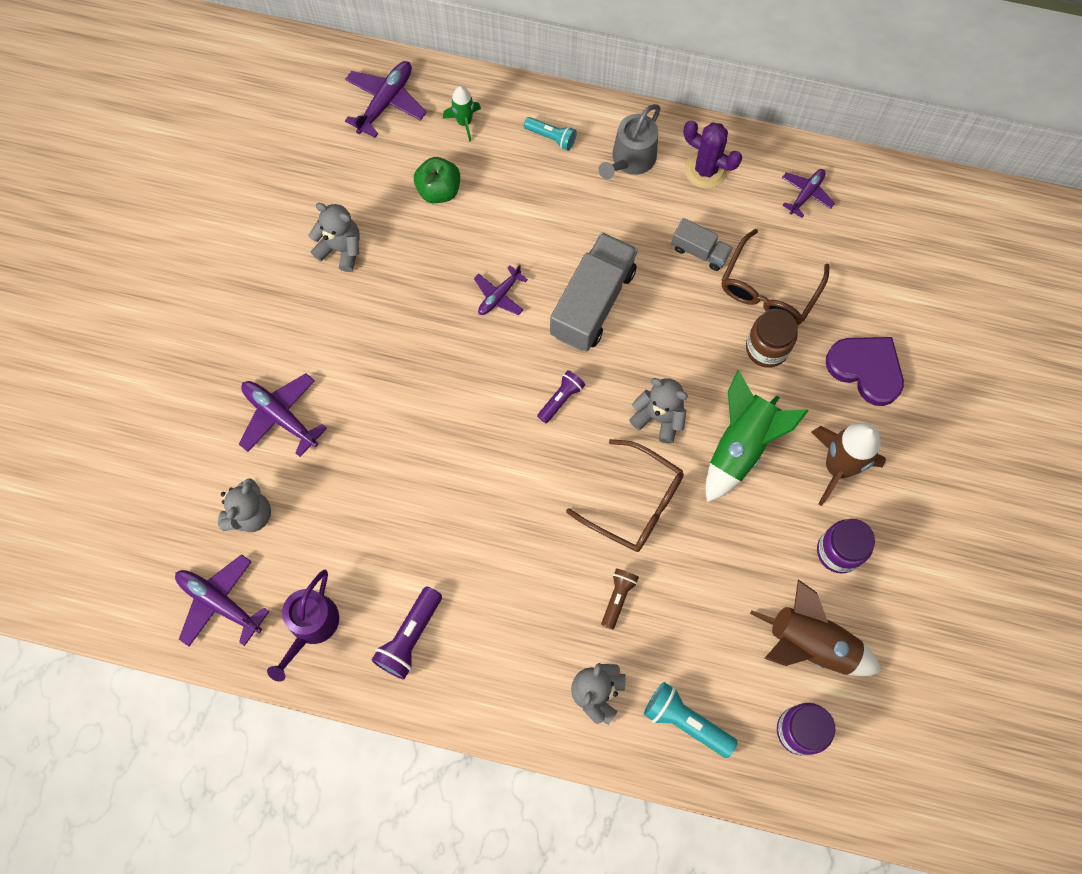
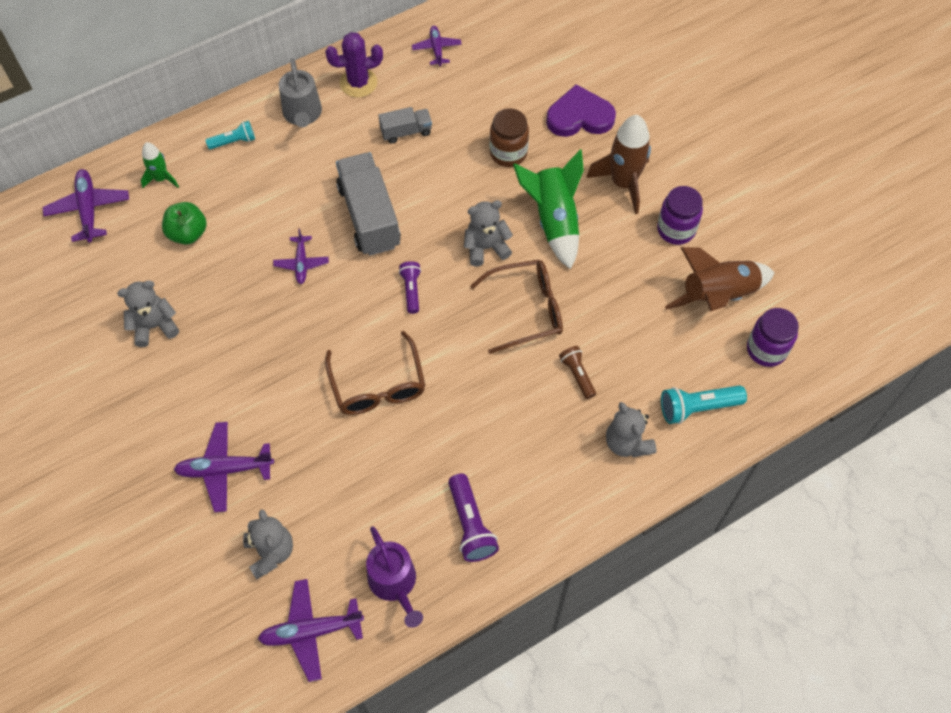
camera: 45 degrees left, 10 degrees down
brown glasses [721,229,829,325] -> brown glasses moved to [325,331,426,415]

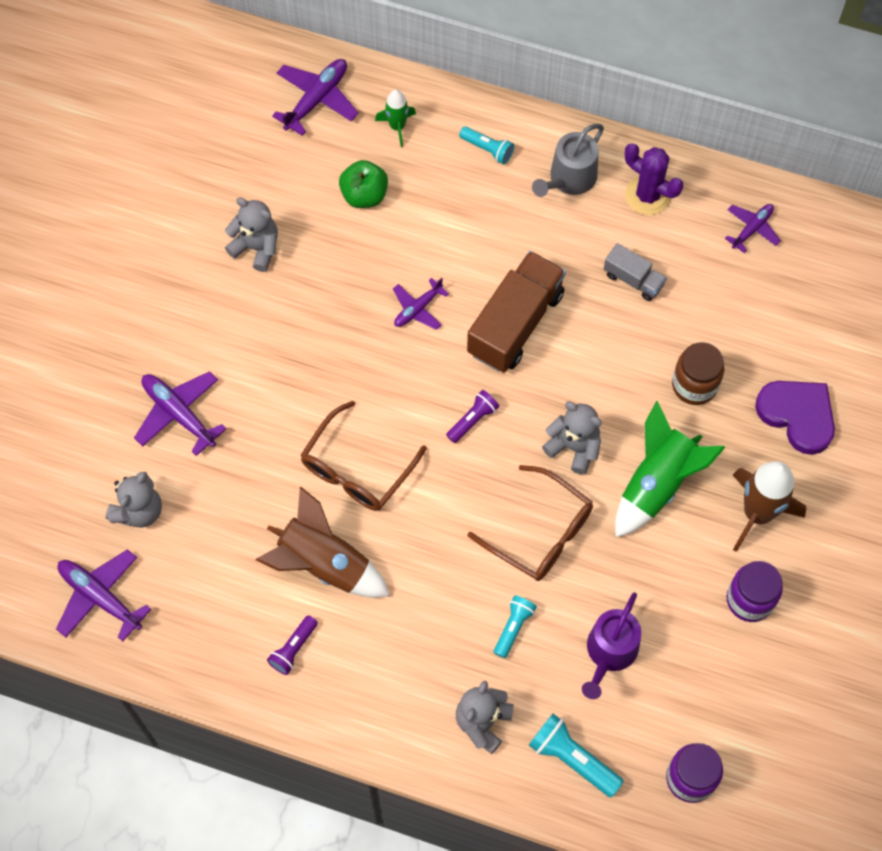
camera: 50 degrees right, 5 degrees up
grey truck [336,152,401,256] -> brown truck [467,251,566,372]
purple watering can [366,526,423,628] -> purple watering can moved to [582,592,641,699]
purple flashlight [448,474,499,562] -> purple flashlight [267,615,318,675], size x0.65
brown flashlight [559,346,596,399] -> turquoise flashlight [494,596,537,658]
brown rocket [665,247,775,311] -> brown rocket moved to [256,486,390,598]

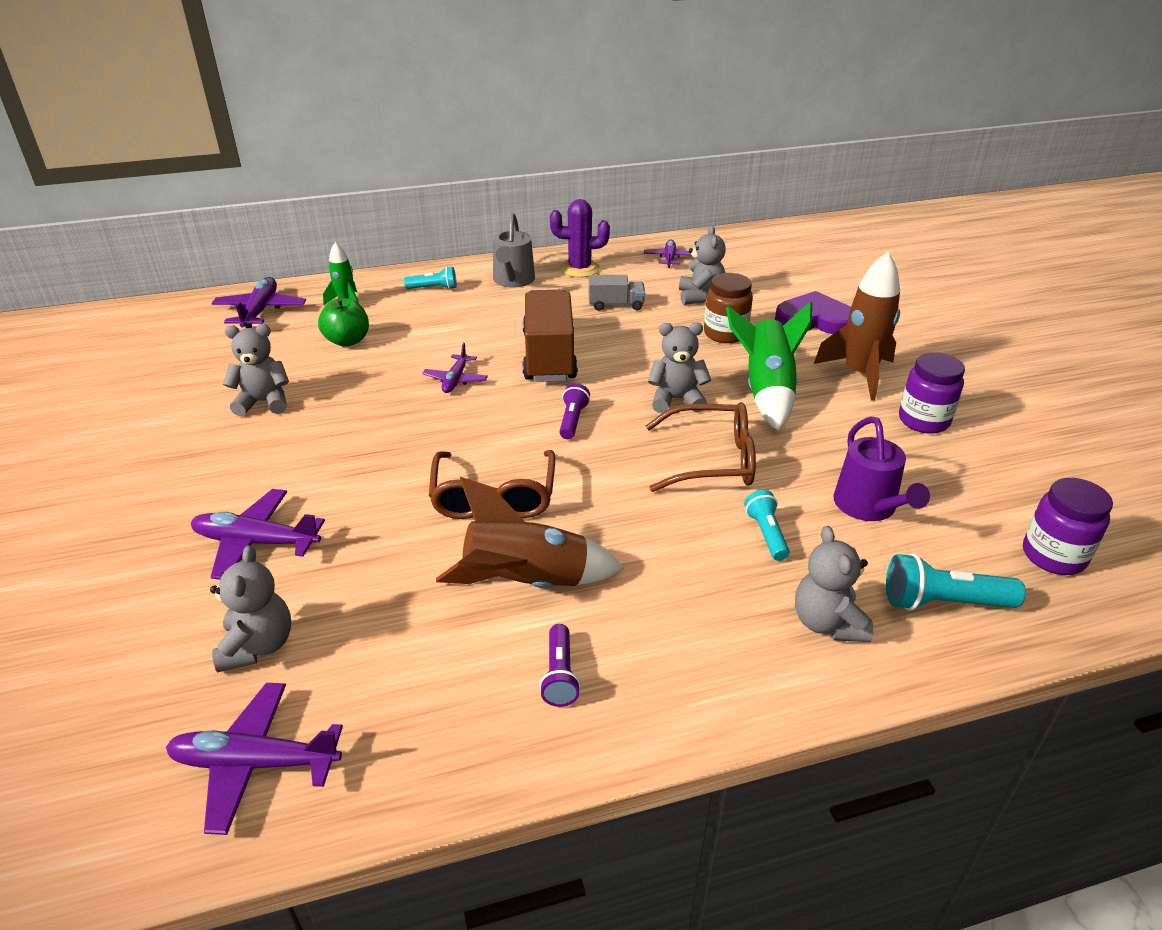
camera: 35 degrees left, 30 degrees down
none -> grey teddy bear [679,226,726,305]

